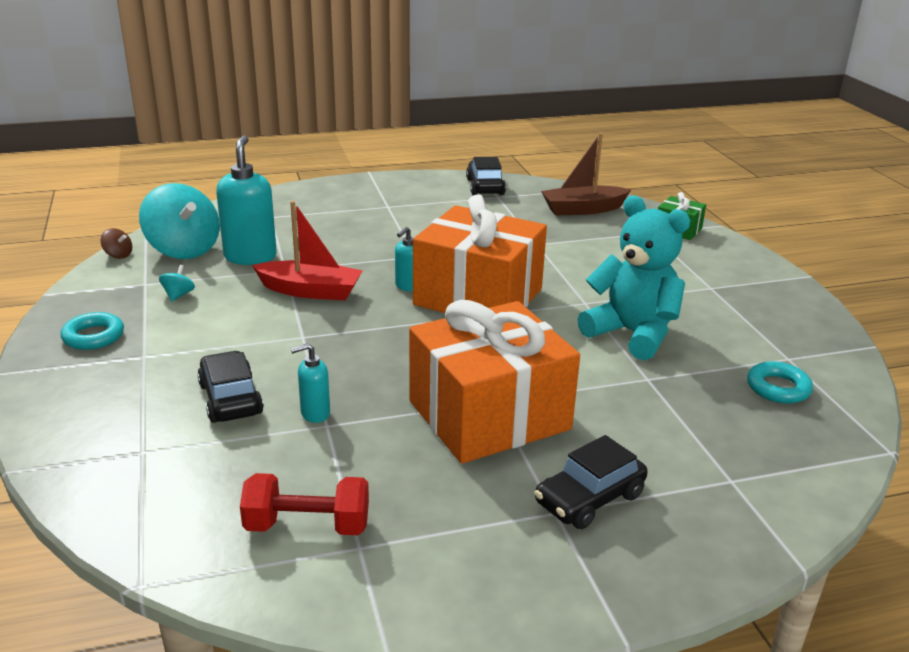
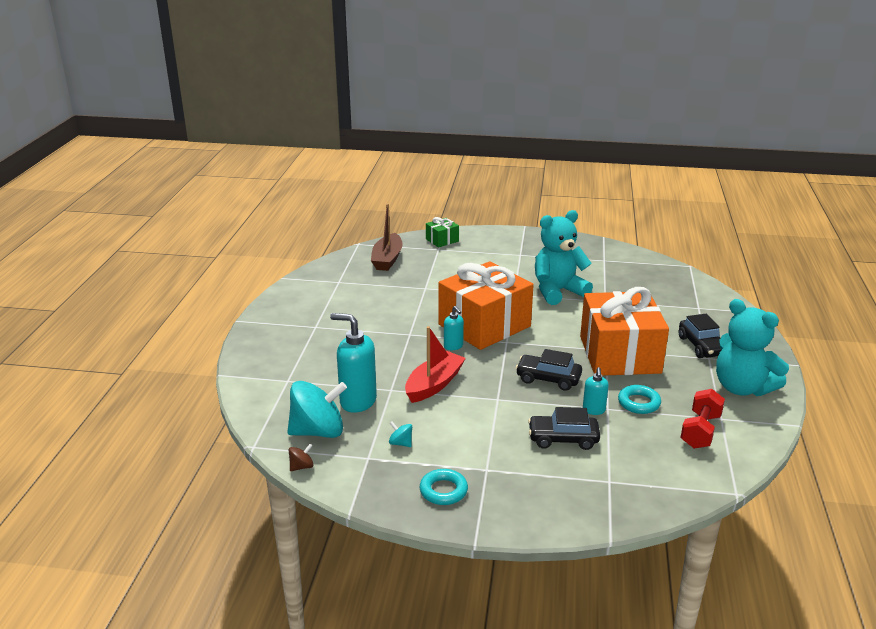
camera: 65 degrees left, 0 degrees up
black car [466,157,506,195] -> black car moved to [516,349,582,391]
turquoise ring [747,361,813,404] -> turquoise ring moved to [618,385,661,414]
none -> turquoise teddy bear [716,299,789,396]

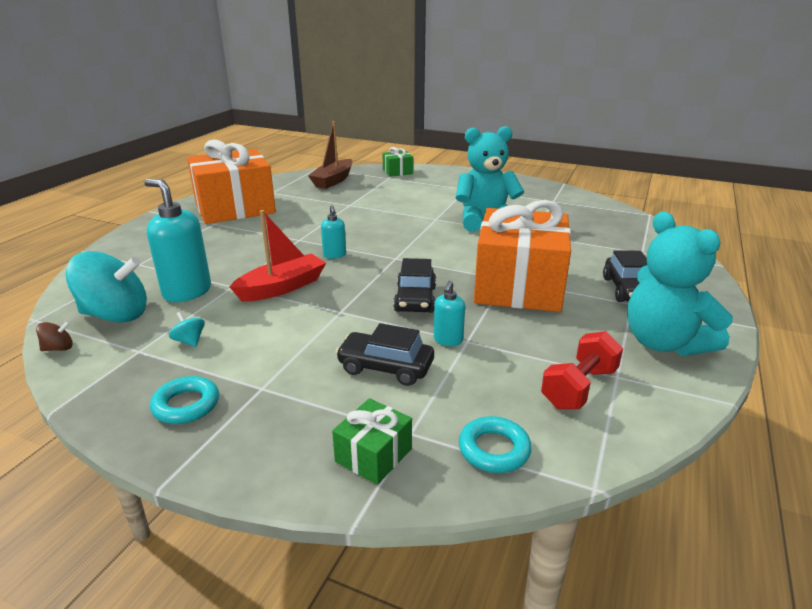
camera: 15 degrees right, 0 degrees up
orange gift [438,261,534,350] -> orange gift moved to [187,139,276,224]
black car [516,349,582,391] -> black car turned 120 degrees counterclockwise [393,258,436,313]
turquoise ring [618,385,661,414] -> turquoise ring moved to [459,416,532,473]
none -> green gift [332,398,412,485]

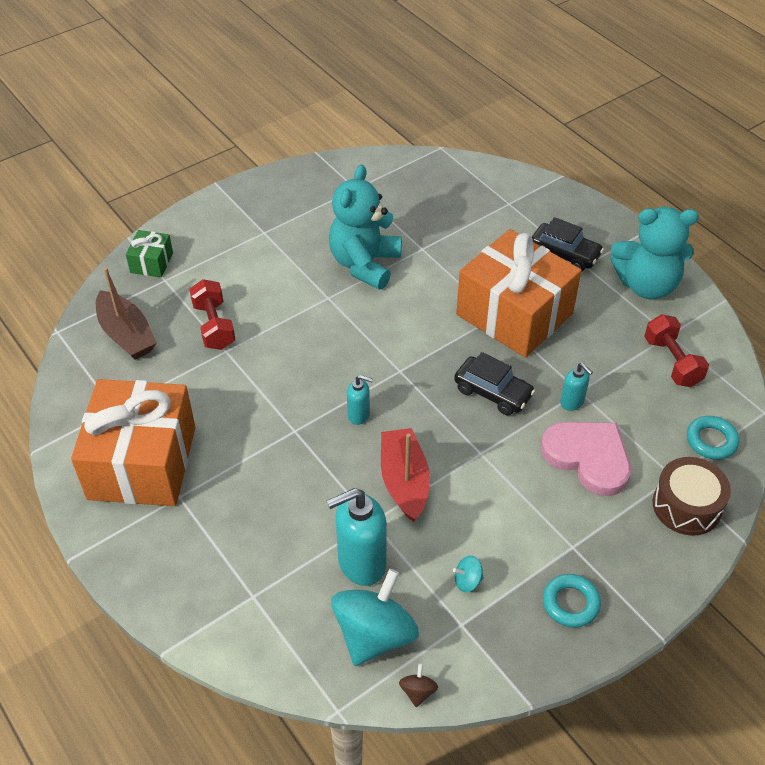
camera: 60 degrees left, 20 degrees up
green gift [332,398,412,485] -> brown drum [653,457,731,536]
black car [336,323,434,386] -> pink heart [541,422,631,496]
none -> red dumbbell [189,279,235,350]

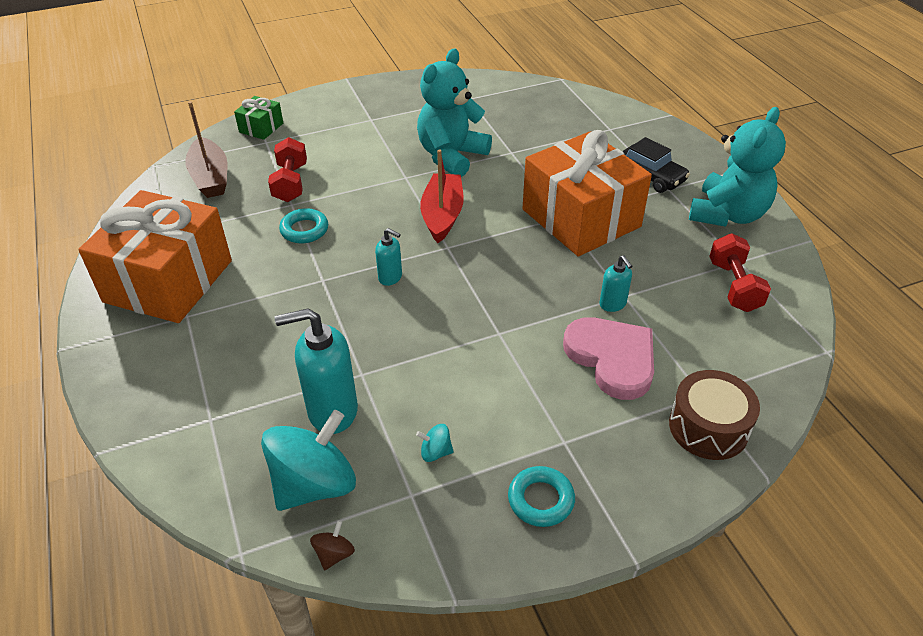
camera: 15 degrees right, 5 degrees down
red boat [381,428,430,522] -> red boat moved to [420,149,464,243]
black car [454,352,535,415] -> none
turquoise teddy bear [610,207,699,299] -> turquoise teddy bear turned 75 degrees counterclockwise [689,107,786,227]
turquoise ring [687,416,739,460] -> turquoise ring moved to [279,208,328,243]

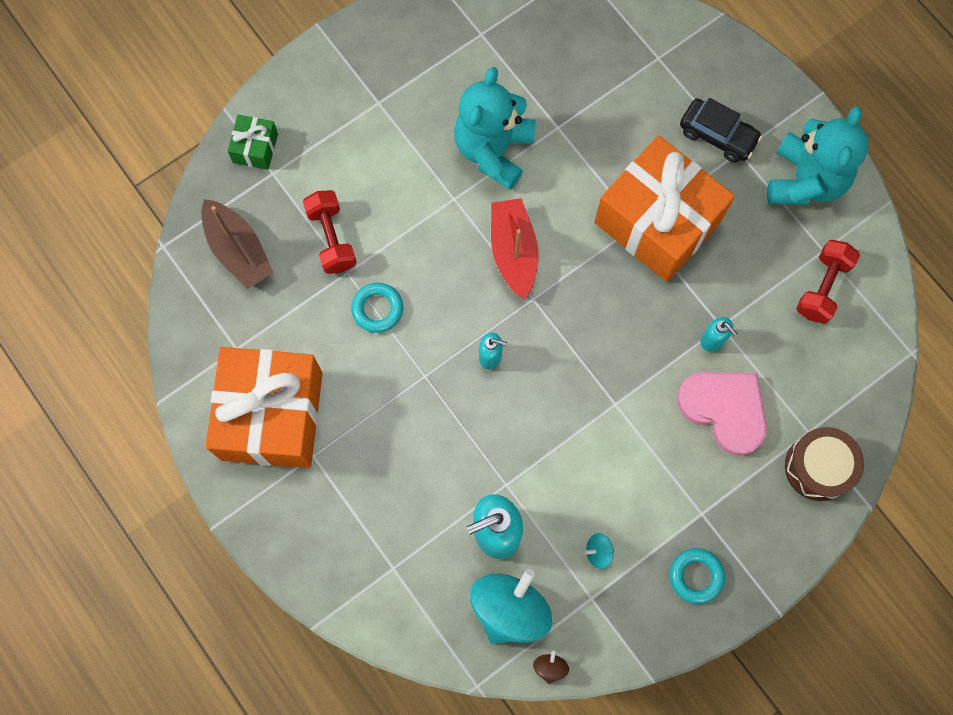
camera: 15 degrees left, 30 degrees up
red dumbbell [709,233,771,312] -> red dumbbell turned 45 degrees clockwise [796,240,860,324]

